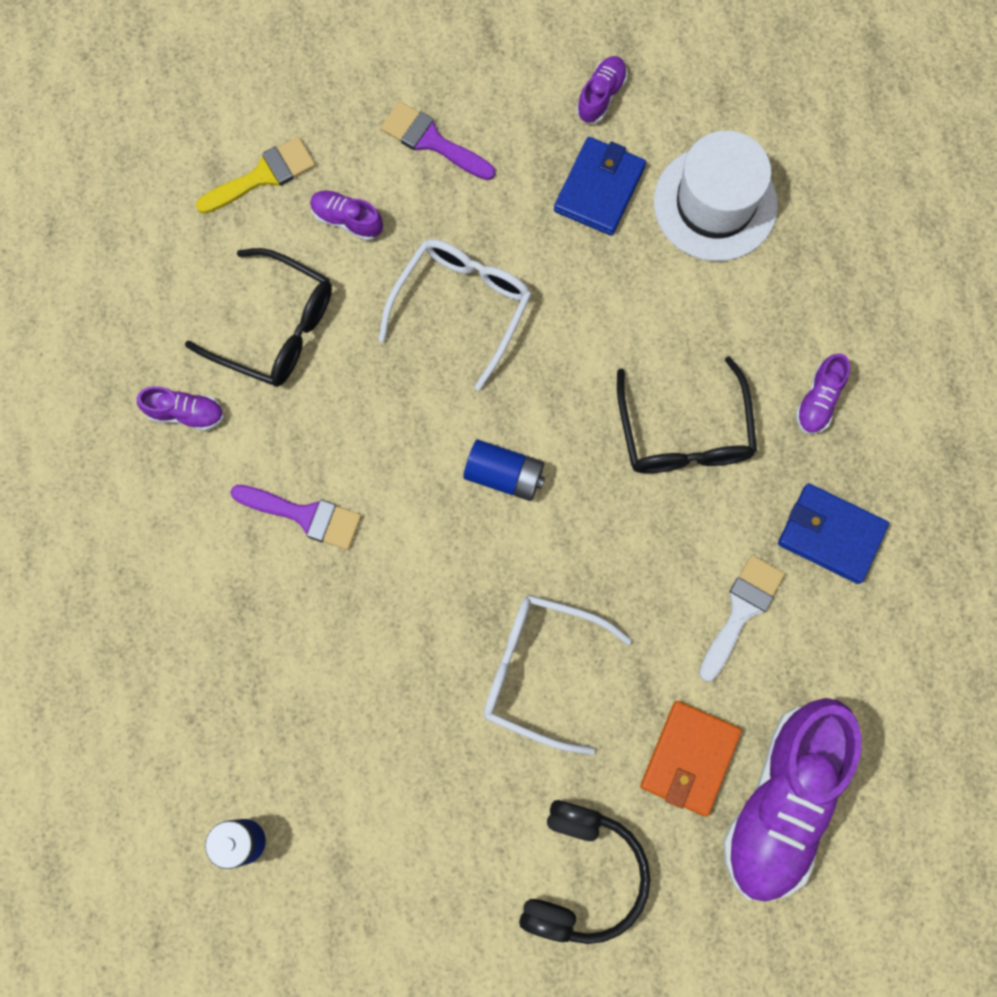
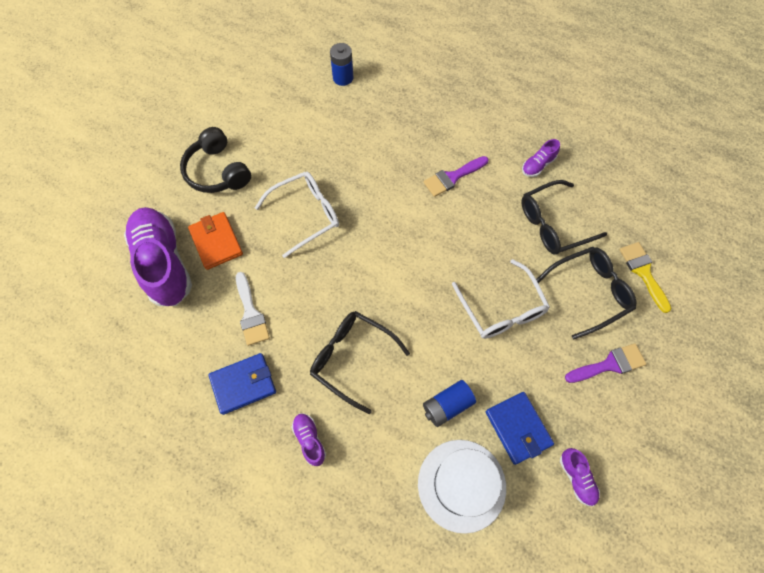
camera: 130 degrees right, 10 degrees down
yellow brush [196,137,315,214] -> yellow brush turned 150 degrees clockwise [619,242,671,313]
purple shoe [310,190,383,241] -> black glasses [536,247,636,340]
blue battery [463,440,545,501] -> blue battery moved to [423,380,476,427]

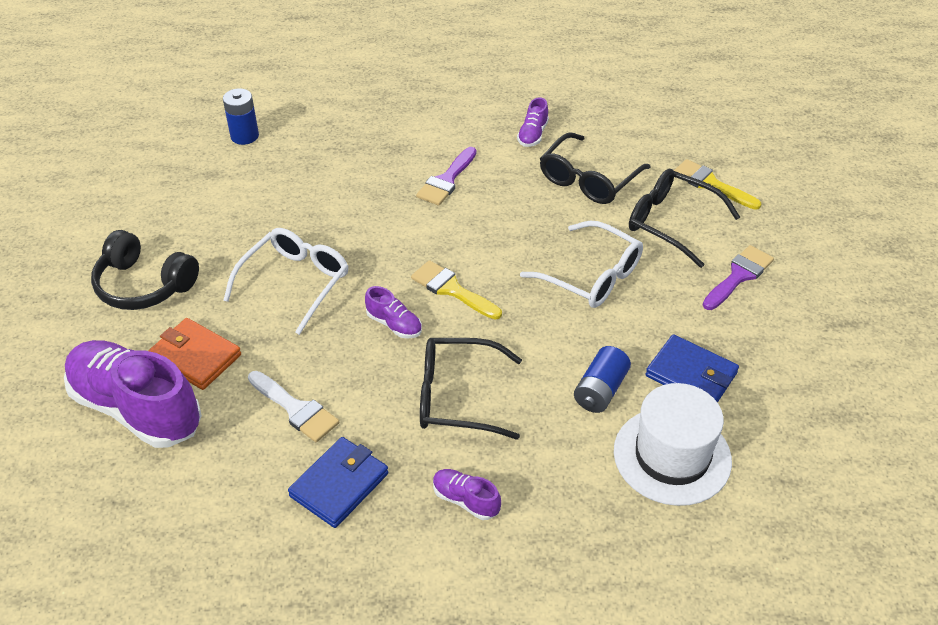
camera: 30 degrees left, 20 degrees down
black glasses [536,247,636,340] -> black glasses turned 90 degrees counterclockwise [629,169,740,268]
purple shoe [560,448,600,506] -> purple shoe moved to [365,286,422,339]
none -> yellow brush [411,260,502,319]

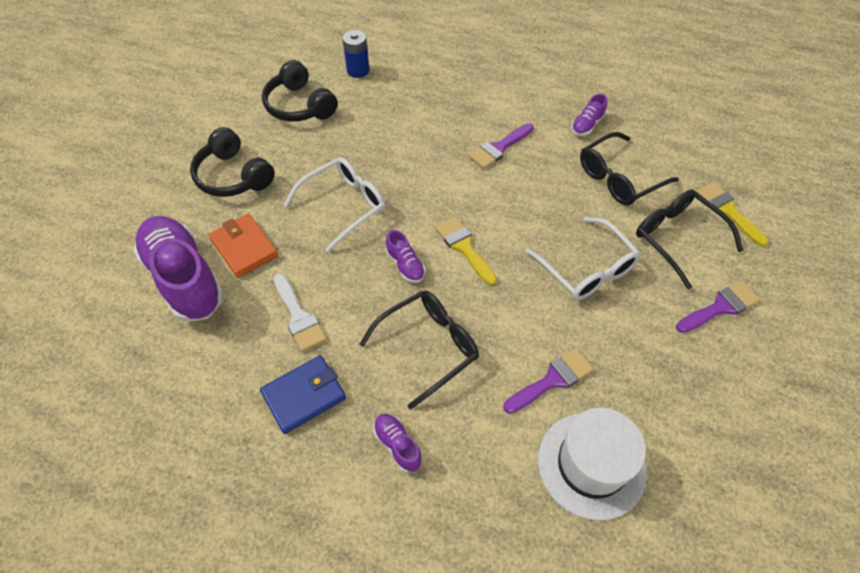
camera: 20 degrees right, 10 degrees up
black glasses [420,338,522,440] -> black glasses turned 120 degrees clockwise [360,290,479,409]
blue battery [574,346,631,413] -> purple brush [503,348,594,414]
blue wallet [646,334,739,403] -> none
none -> black headphones [262,60,338,122]

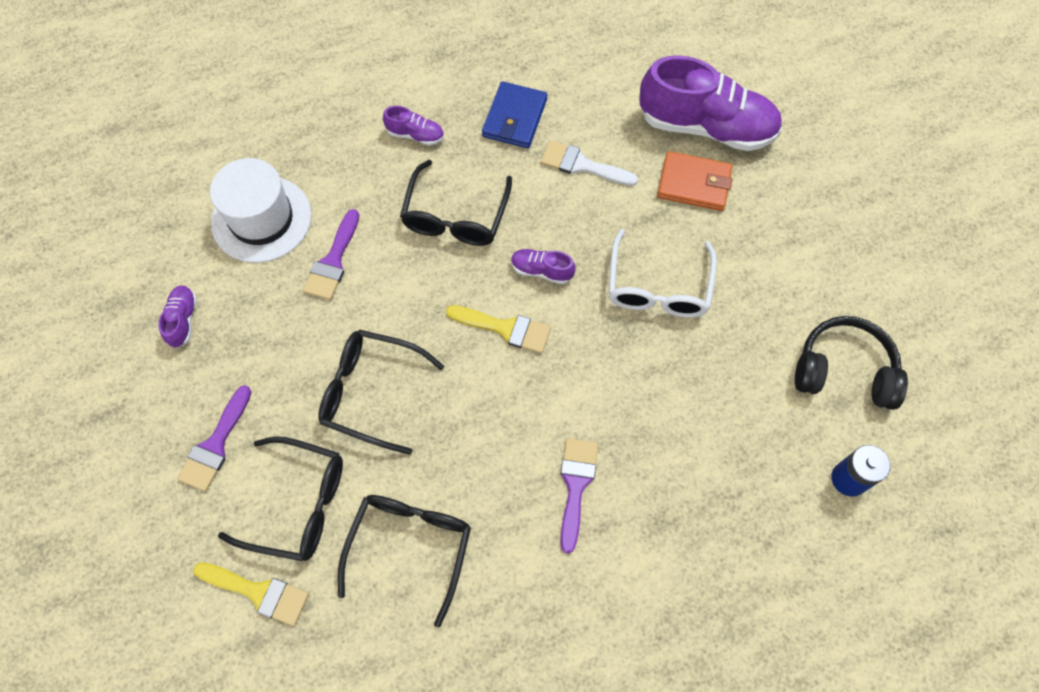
camera: 140 degrees right, 10 degrees up
black headphones [190,127,275,197] -> none
white glasses [525,217,641,300] -> black glasses [318,330,444,455]
purple shoe [571,94,607,136] -> purple shoe moved to [158,285,197,348]

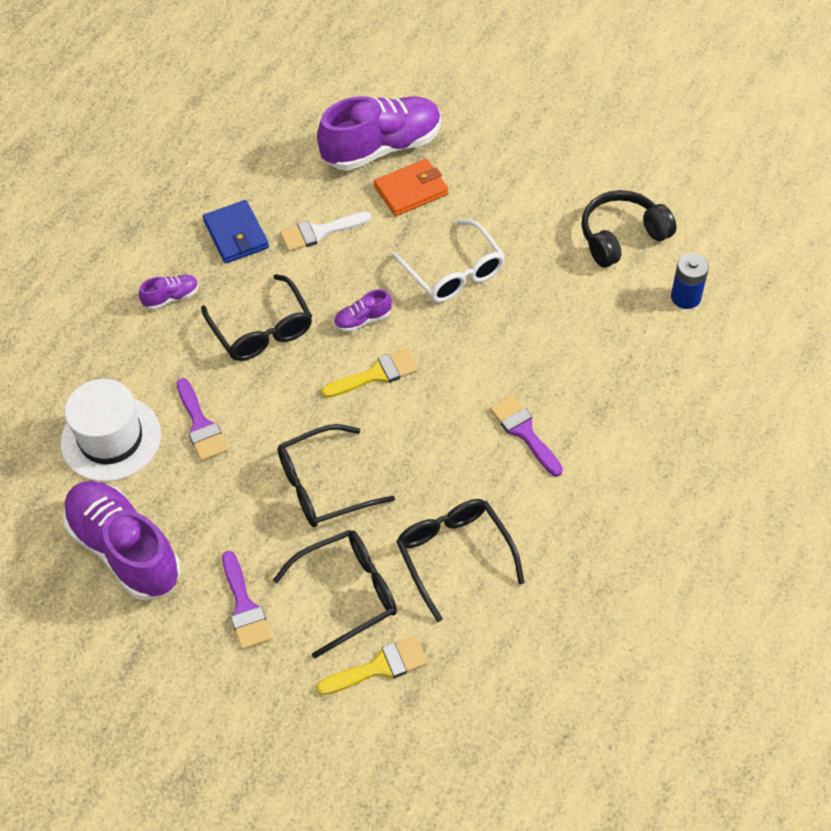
camera: 40 degrees left, 10 degrees down
purple shoe [158,285,197,348] -> purple shoe [63,481,181,601], size x2.32

